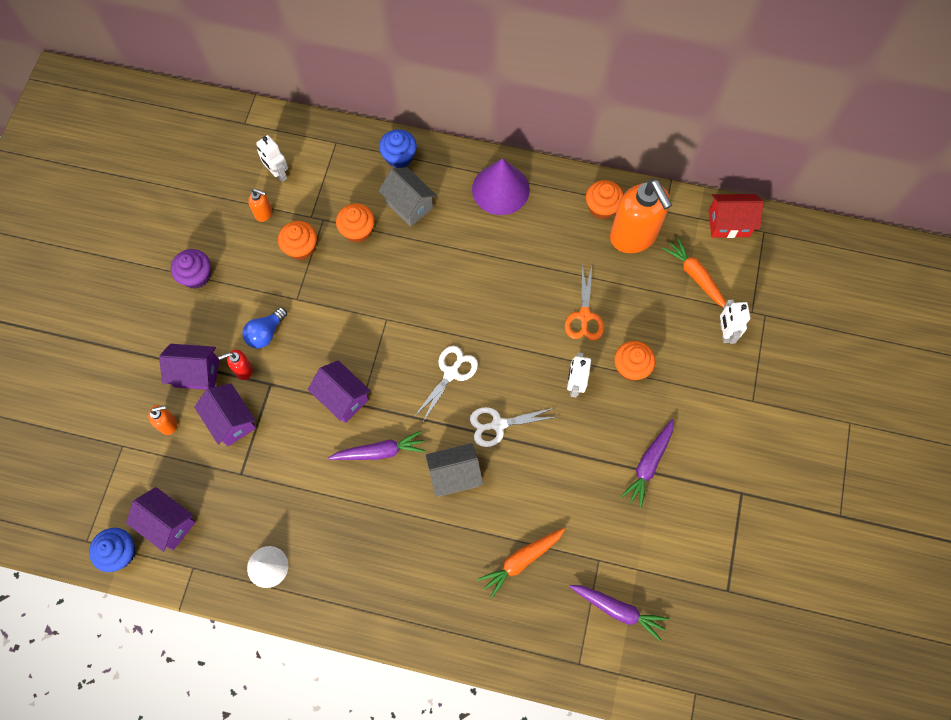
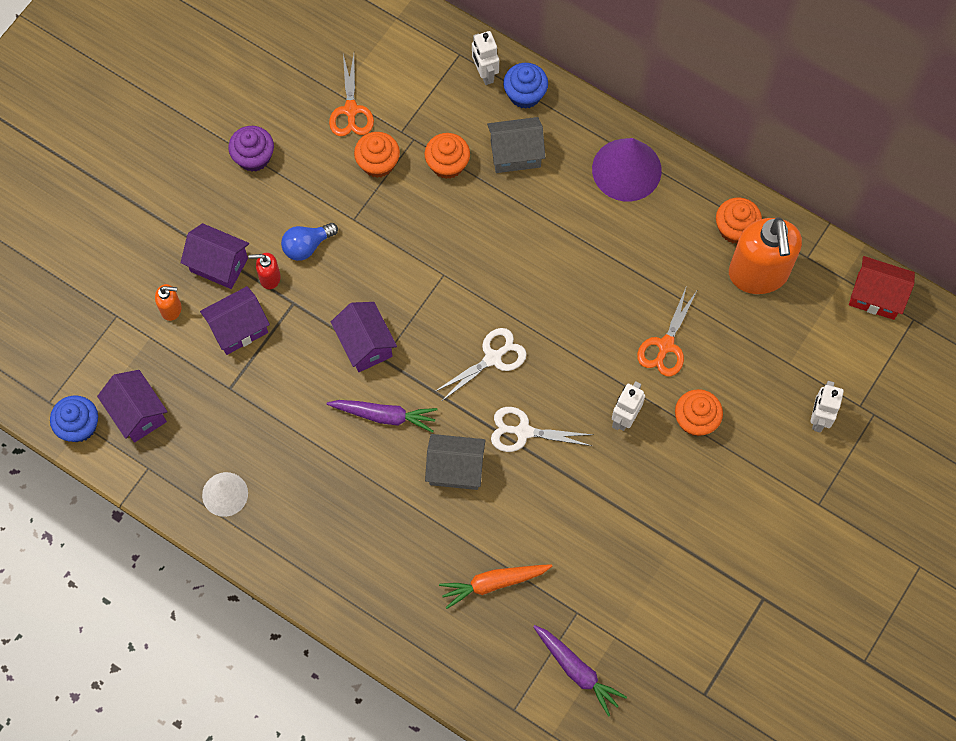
camera: 20 degrees right, 0 degrees up
purple house [194,384,256,446] -> purple house turned 75 degrees clockwise [200,286,270,355]
orange soap dispenser [248,189,272,222] -> orange scissors [329,54,374,136]
white robot [256,135,288,183] -> white robot moved to [472,31,499,85]
grey house [379,167,437,227] -> grey house turned 75 degrees counterclockwise [487,117,545,173]
purple carrot [621,419,674,508] -> none
orange carrot [662,237,726,307] -> none

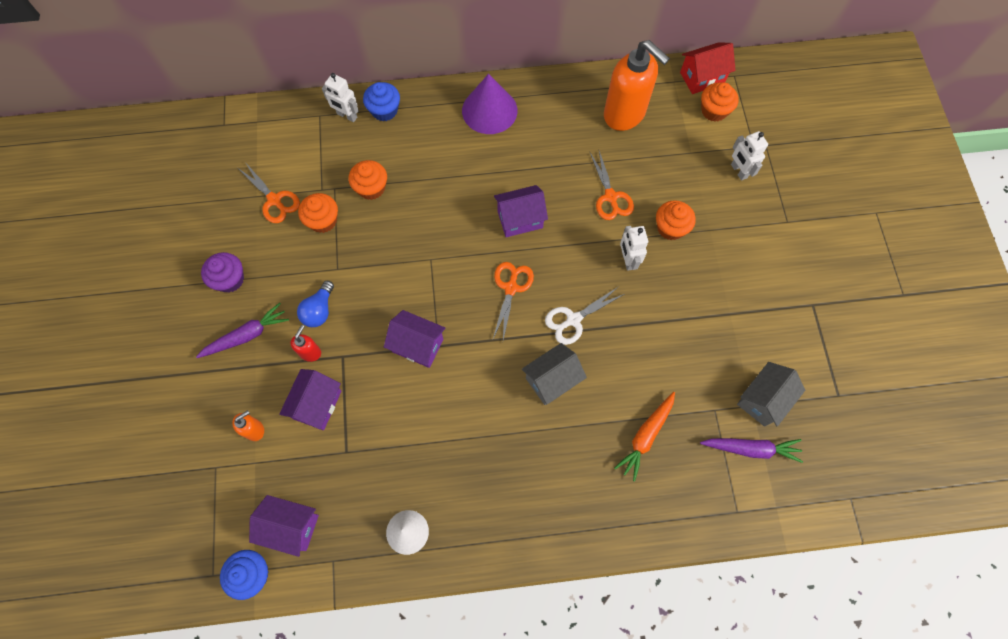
camera: 40 degrees left, 0 degrees up
purple house [180,223,249,289] -> purple house moved to [494,185,548,237]
red soap dispenser [248,253,281,289] -> red soap dispenser turned 150 degrees clockwise [290,325,321,362]
purple carrot [327,400,437,433] -> purple carrot moved to [196,303,289,358]
white scissors [434,328,527,401] -> orange scissors [493,262,534,340]
grey house [487,117,545,173] -> grey house moved to [737,362,805,427]
orange cupcake [716,197,762,244] -> orange cupcake moved to [701,82,739,122]

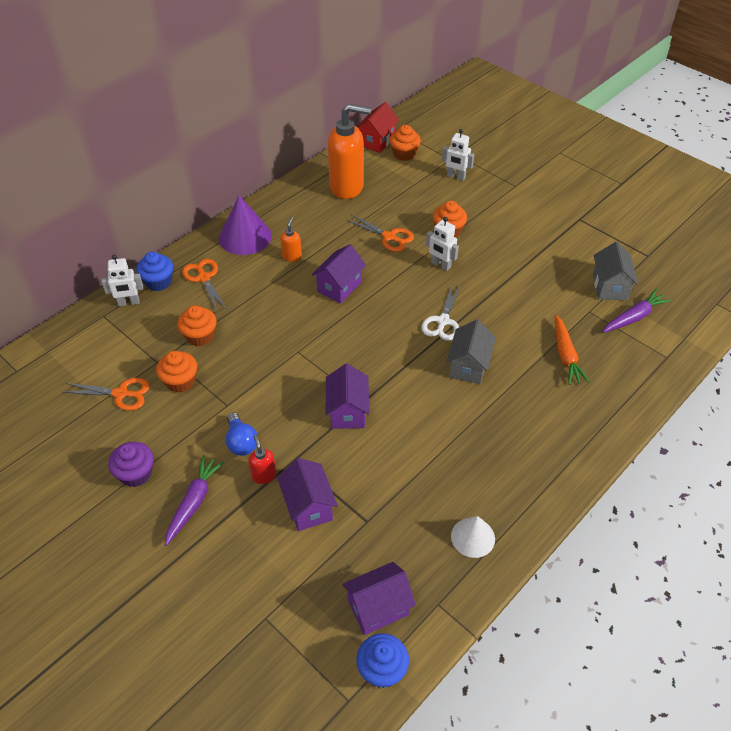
camera: 40 degrees left, 20 degrees down
orange soap dispenser [232,410,264,441] -> orange soap dispenser moved to [280,217,302,262]
purple house [384,310,446,368] -> purple house turned 75 degrees counterclockwise [326,363,370,429]
orange scissors [493,262,534,340] -> orange scissors moved to [182,259,227,312]

